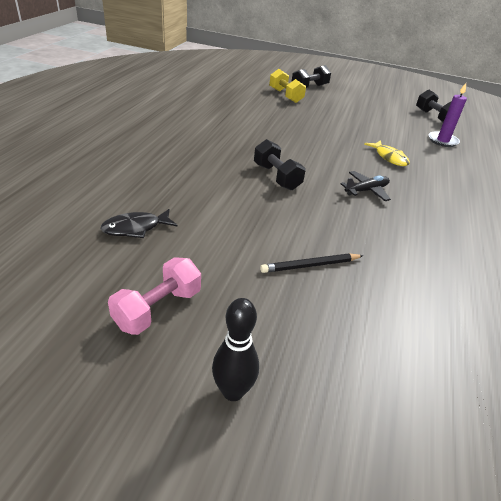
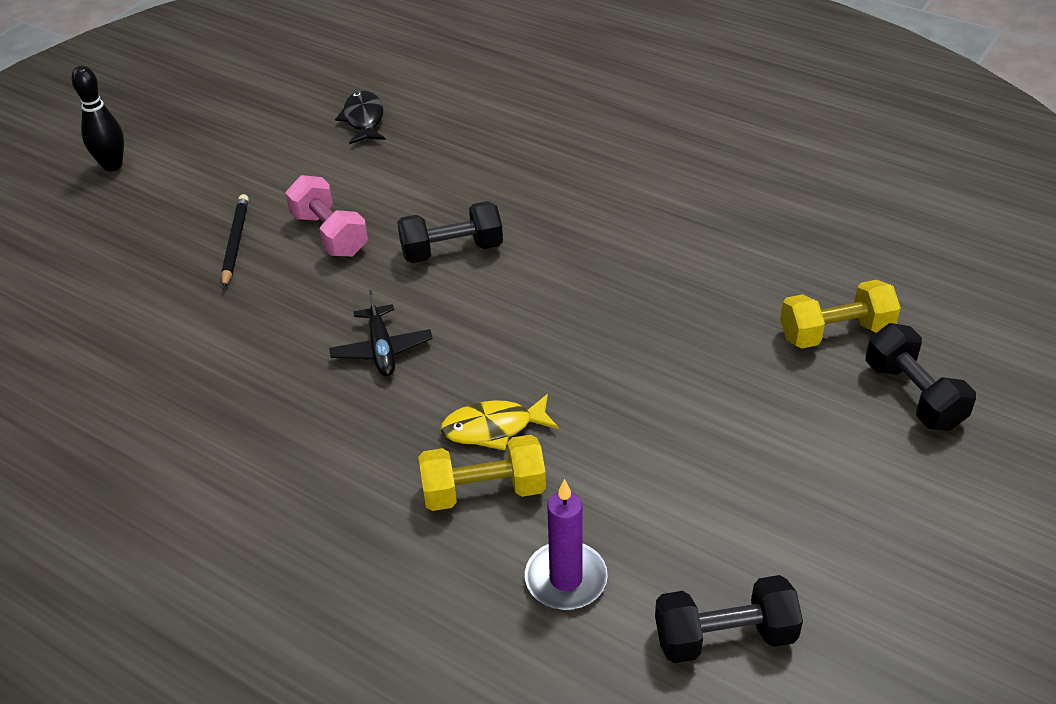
camera: 110 degrees right, 5 degrees up
pink dumbbell [108,257,201,335] -> pink dumbbell moved to [285,175,368,257]
none -> yellow dumbbell [418,435,546,511]

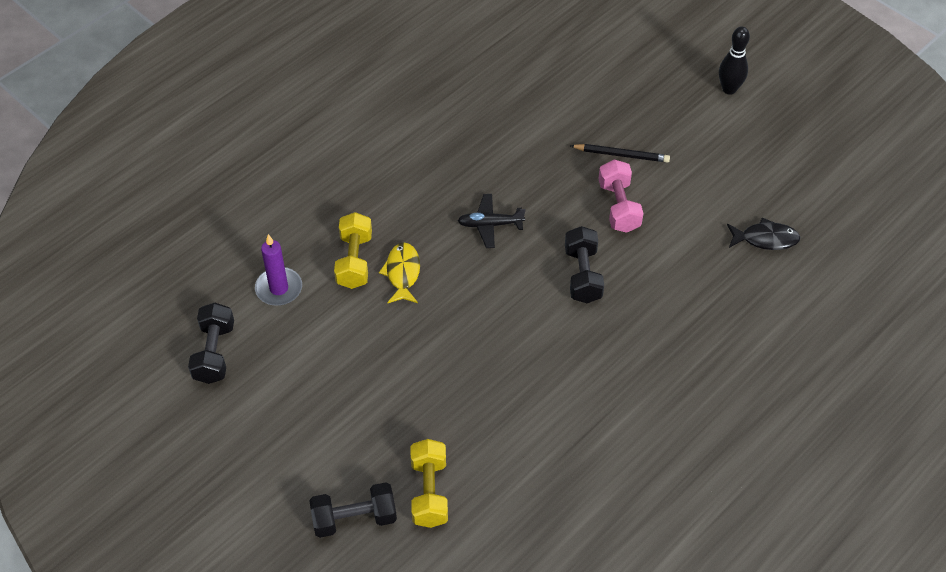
camera: 100 degrees right, 10 degrees up
pink dumbbell [285,175,368,257] -> pink dumbbell turned 75 degrees counterclockwise [598,159,644,233]

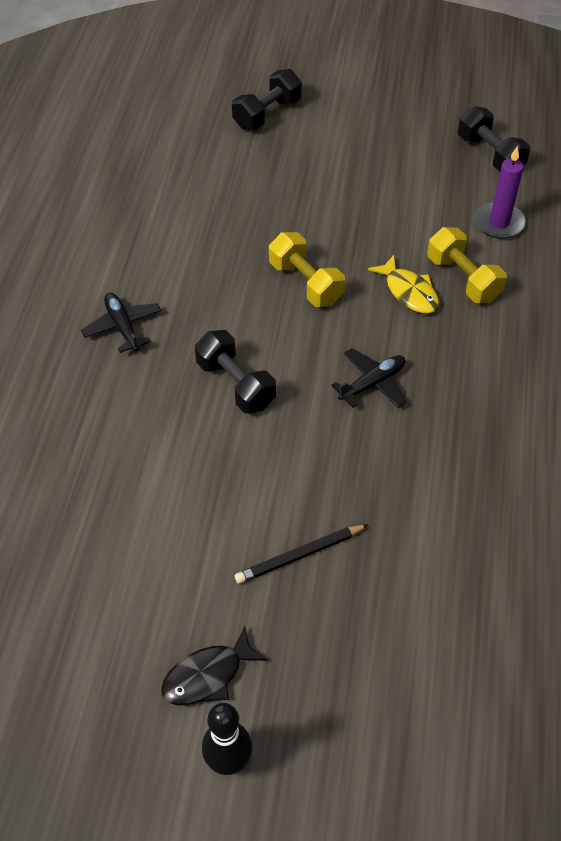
camera: 145 degrees right, 0 degrees up
yellow dumbbell [410,439,448,528] -> yellow dumbbell moved to [269,232,345,307]
pink dumbbell [598,159,644,233] -> none
black fish [727,217,800,250] -> black fish moved to [161,626,268,705]
none -> black plane [81,293,161,353]

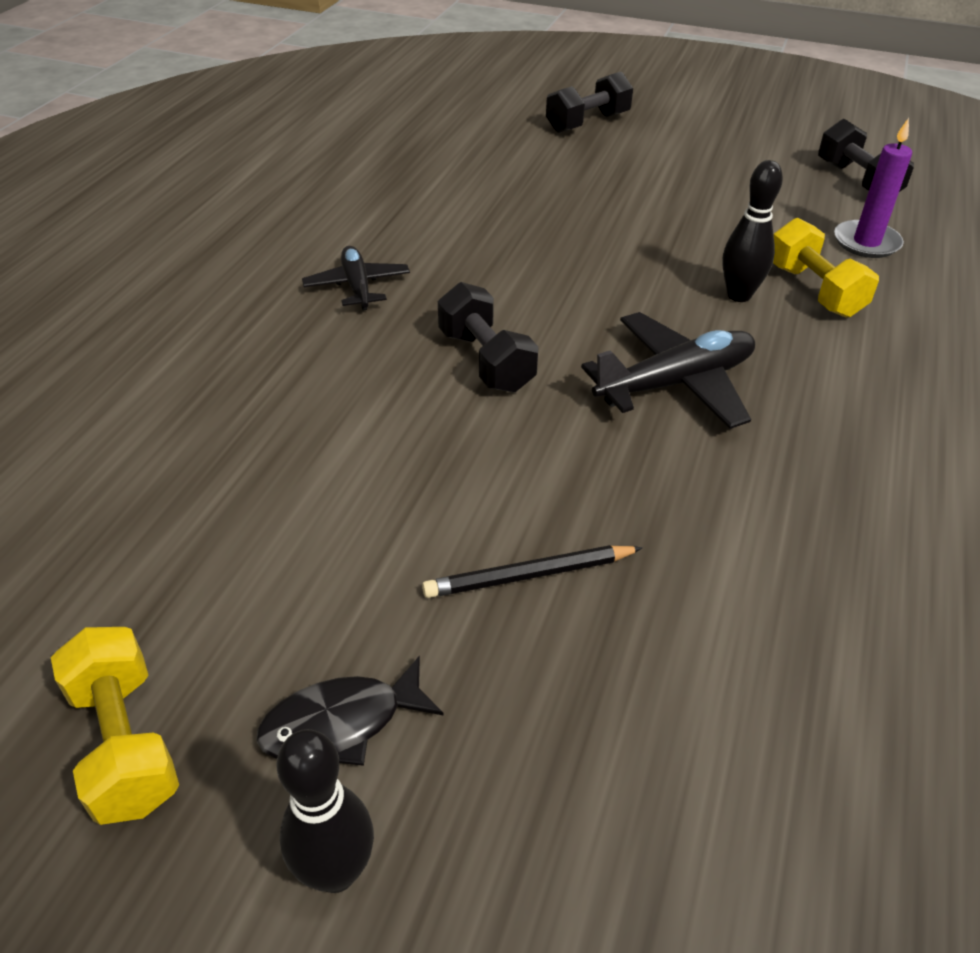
camera: 10 degrees right, 10 degrees down
yellow dumbbell [269,232,345,307] -> yellow dumbbell moved to [51,627,179,825]
black plane [331,348,407,408] -> black plane [581,312,755,429], size x1.59
yellow fish [368,255,439,314] -> black bowling pin [722,160,783,302]

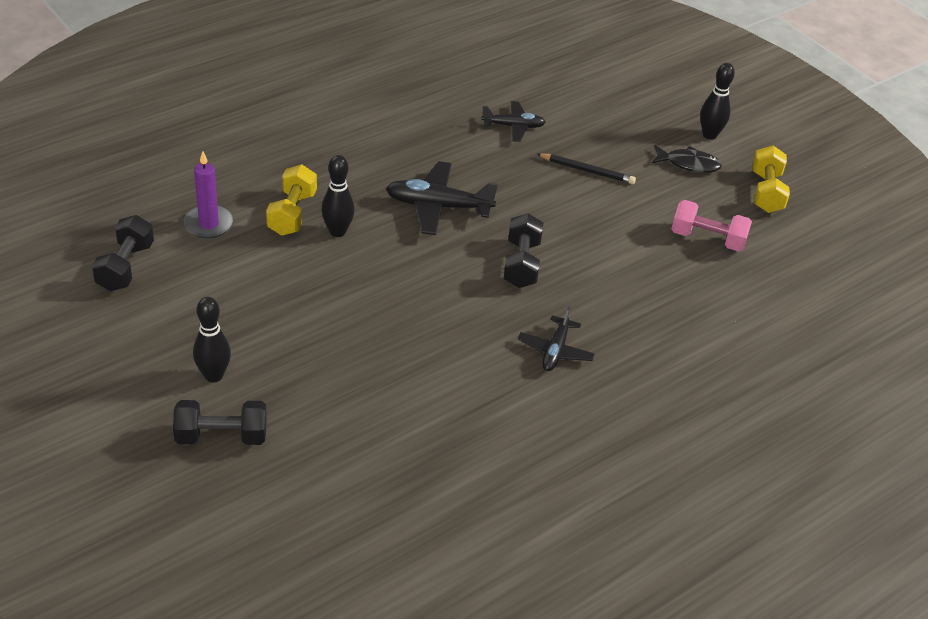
camera: 150 degrees left, 0 degrees up
none -> black bowling pin [193,297,231,383]
none -> black plane [481,101,546,142]
none -> pink dumbbell [672,200,752,251]

